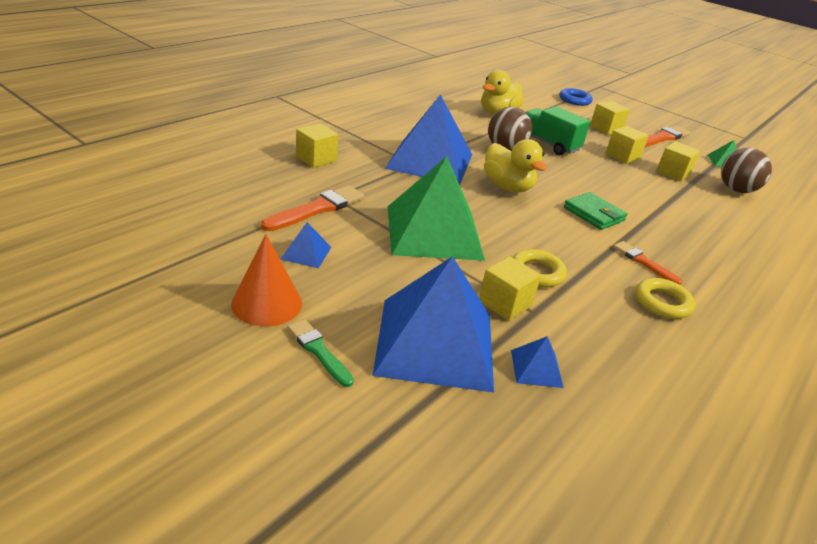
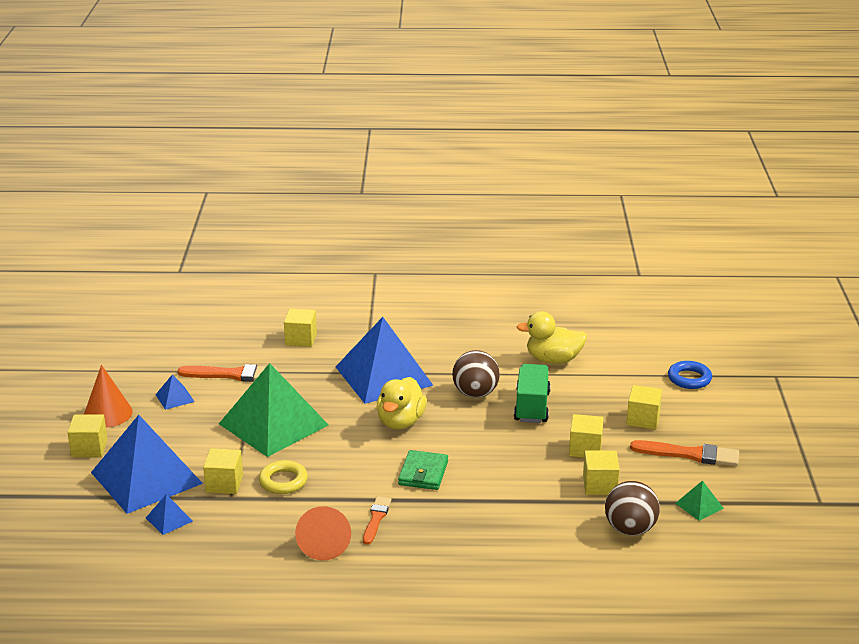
camera: 55 degrees right, 5 degrees down
green brush [287,319,354,387] -> yellow cube [67,414,107,457]
yellow ring [636,278,695,319] -> orange cone [295,506,351,560]

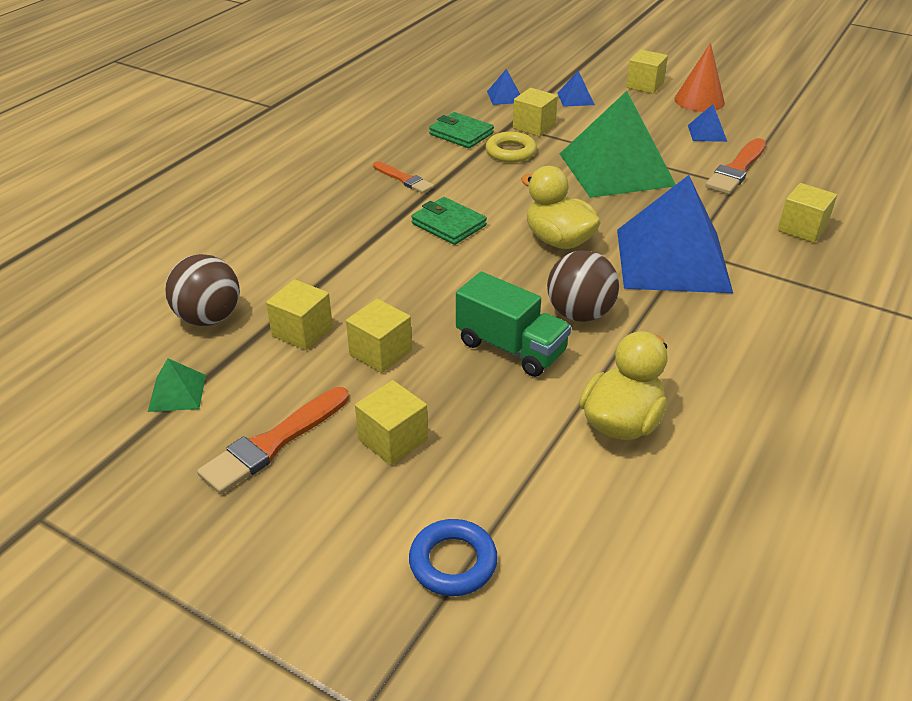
camera: 120 degrees right, 10 degrees up
blue pyramid [91,415,203,514] -> blue pyramid [558,71,595,107], size x0.40
orange cone [295,506,351,560] -> none
none -> green wallet [429,112,494,148]

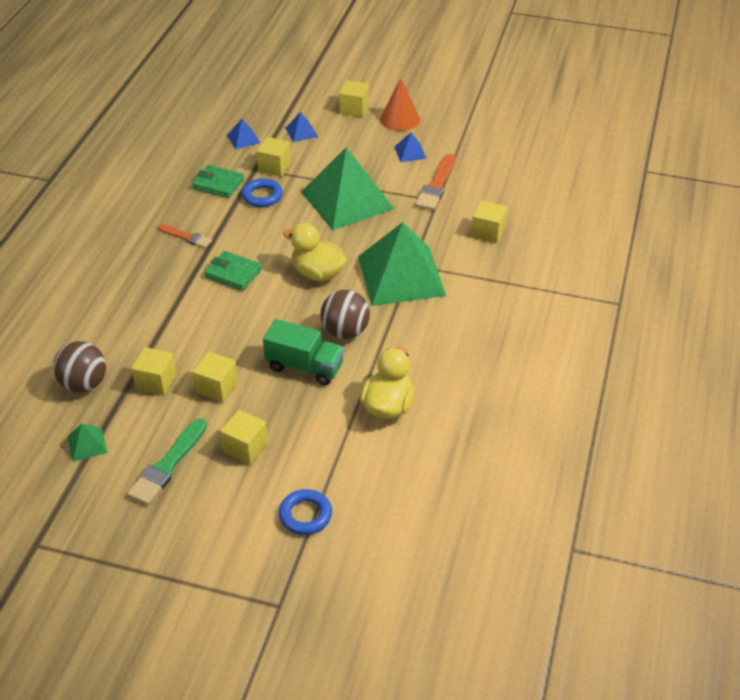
camera: 15 degrees left, 5 degrees up
orange brush [197,387,349,494] -> green brush [127,418,207,505]
yellow ring [486,132,537,163] -> blue ring [242,178,283,207]
blue pyramid [617,175,733,293] -> green pyramid [358,222,446,306]

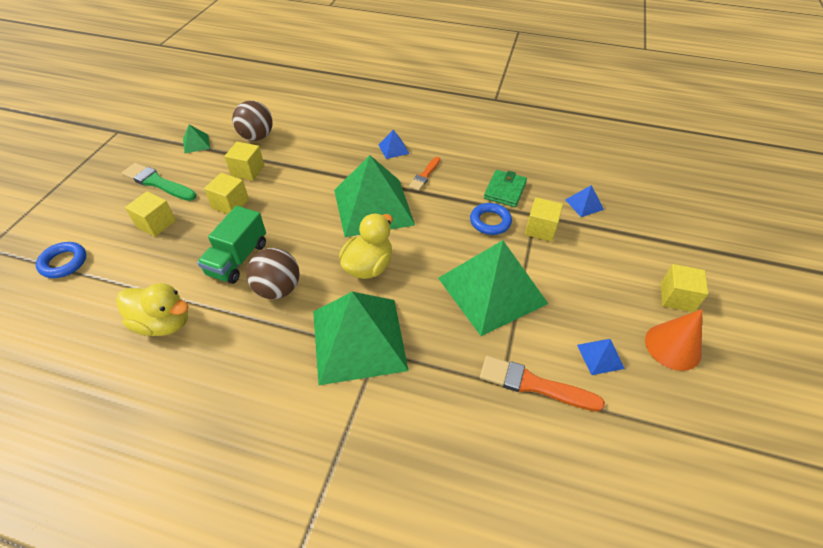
camera: 90 degrees right, 5 degrees up
green wallet [205,251,262,291] -> green pyramid [334,155,415,237]
blue pyramid [285,112,318,142] -> blue pyramid moved to [378,130,410,159]
yellow cube [471,200,507,244] -> none

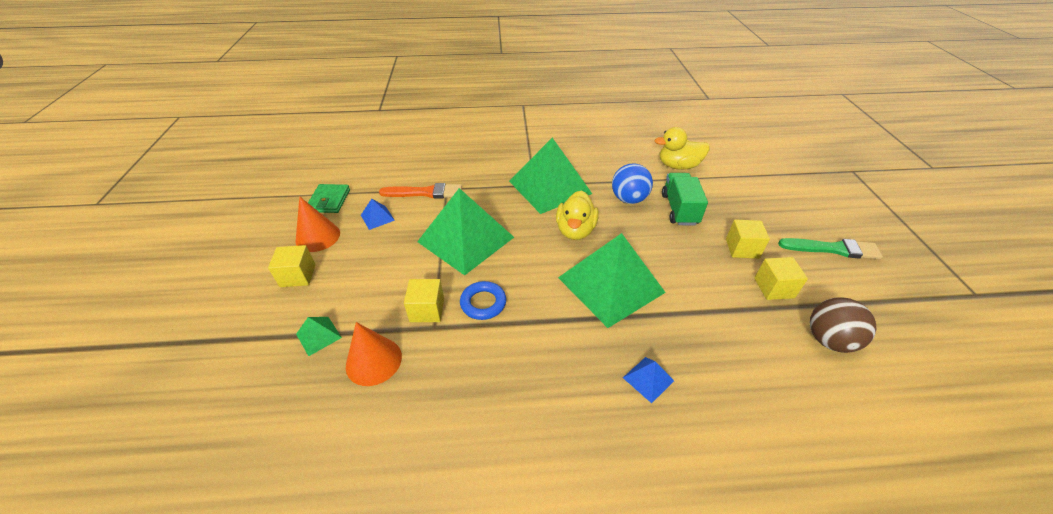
camera: 160 degrees right, 5 degrees down
blue ring [36,242,86,278] -> none
yellow cube [125,191,176,237] -> none
green pyramid [183,124,210,154] -> green pyramid moved to [296,317,342,356]
brown ball [246,248,300,299] -> blue ball [612,163,653,204]
orange brush [409,157,440,191] -> none
green wallet [484,170,527,207] -> green wallet moved to [308,184,350,213]
blue pyramid [565,185,604,217] -> orange cone [346,322,402,386]

